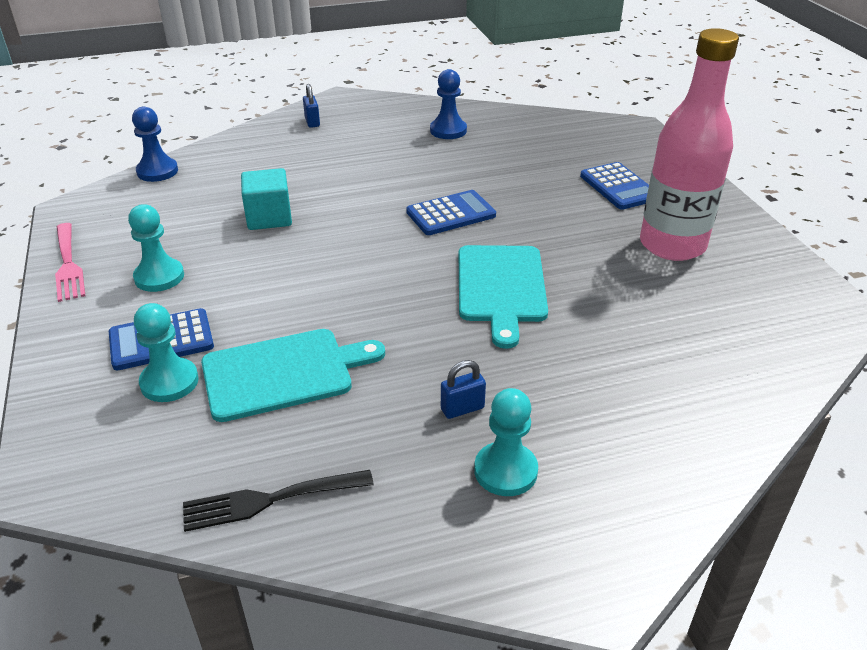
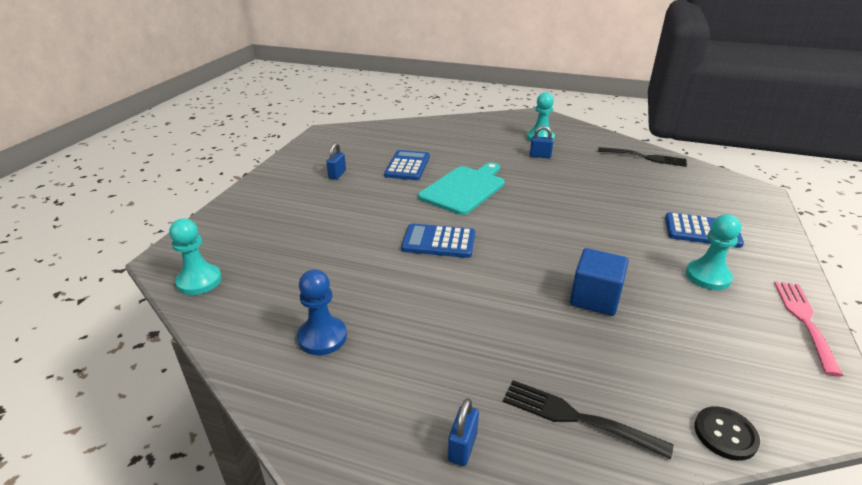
camera: 145 degrees left, 5 degrees down
blue pawn [132,107,178,182] -> black button [694,406,760,461]
turquoise pawn [134,303,199,402] -> turquoise pawn moved to [169,219,222,295]
turquoise cutting board [201,329,385,422] -> none
turquoise cube [241,168,292,230] -> blue cube [570,248,629,316]
blue calculator [580,162,649,210] -> blue calculator moved to [384,150,430,180]
pink bottle [640,28,739,261] -> blue padlock [326,143,346,180]
none -> black fork [503,380,674,460]

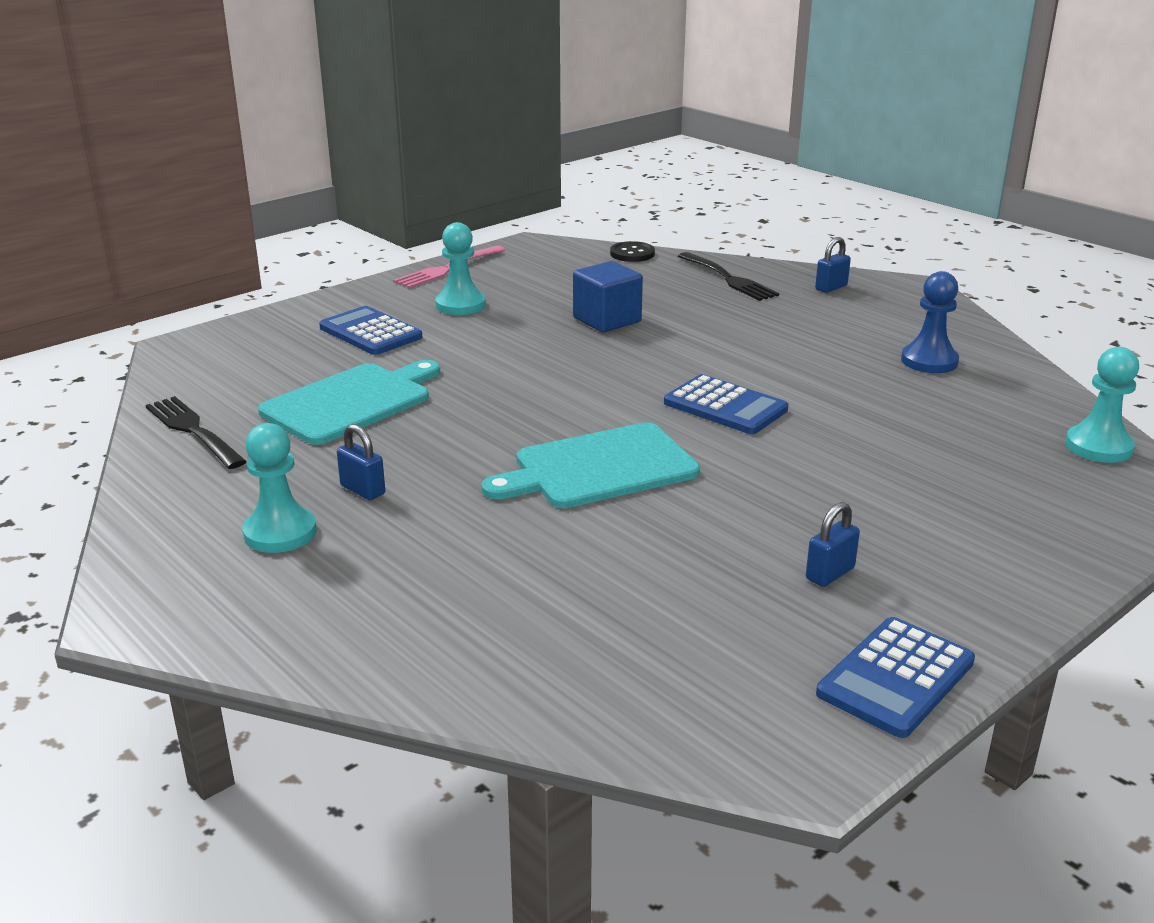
camera: 150 degrees left, 5 degrees down
blue calculator [384,150,430,180] -> blue calculator moved to [816,617,975,738]
none -> turquoise cutting board [258,360,440,445]

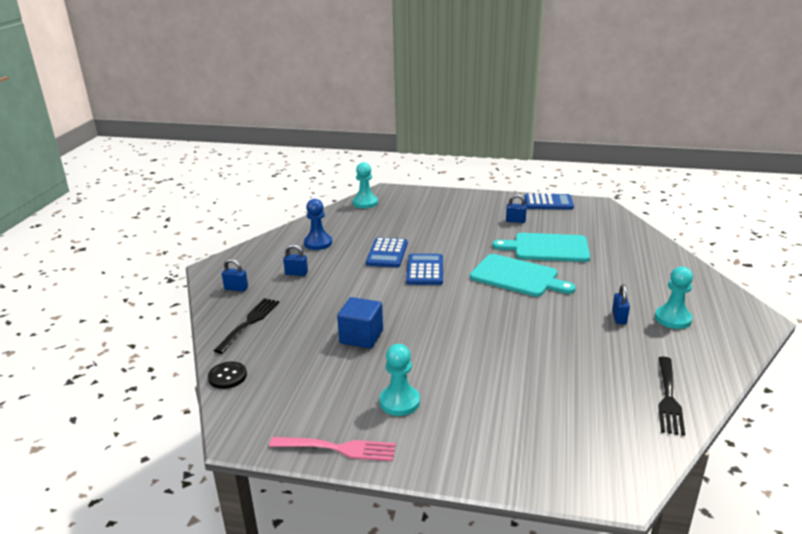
camera: 125 degrees left, 0 degrees up
turquoise cutting board [258,360,440,445] -> turquoise cutting board moved to [492,233,590,262]
blue calculator [319,306,423,355] -> blue calculator moved to [366,238,408,267]
none -> blue padlock [283,244,308,276]

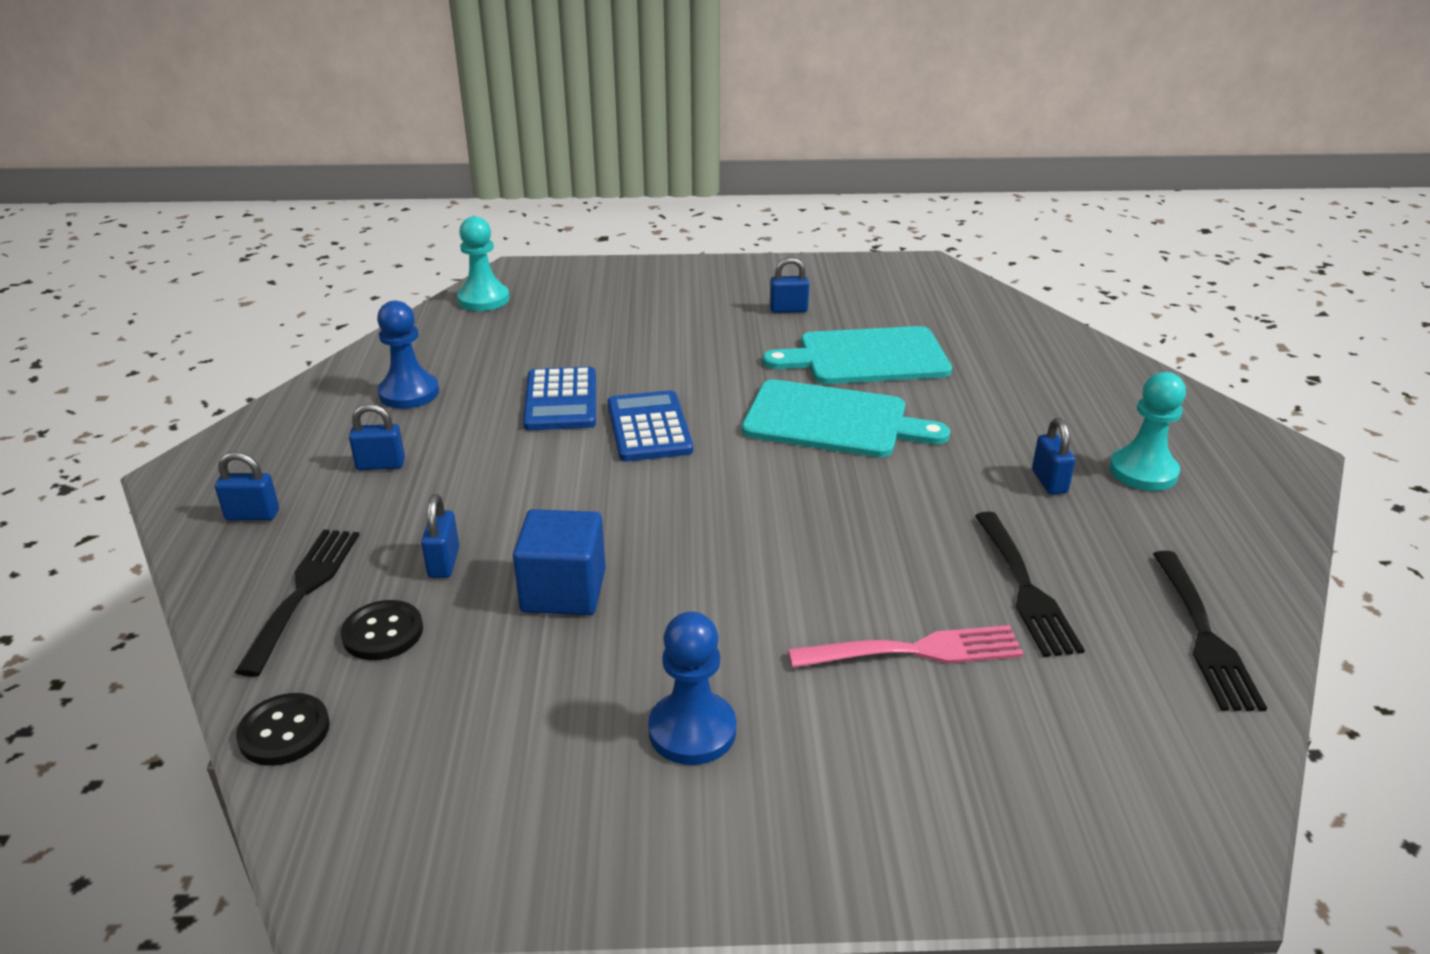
camera: 15 degrees left, 5 degrees up
pink fork [269,437,396,461] -> pink fork moved to [788,625,1024,668]
turquoise pawn [379,344,420,416] -> blue pawn [648,611,736,765]
blue calculator [525,193,574,210] -> none
none -> black button [341,600,423,660]
none -> blue padlock [421,494,459,578]
none -> black fork [975,512,1085,657]

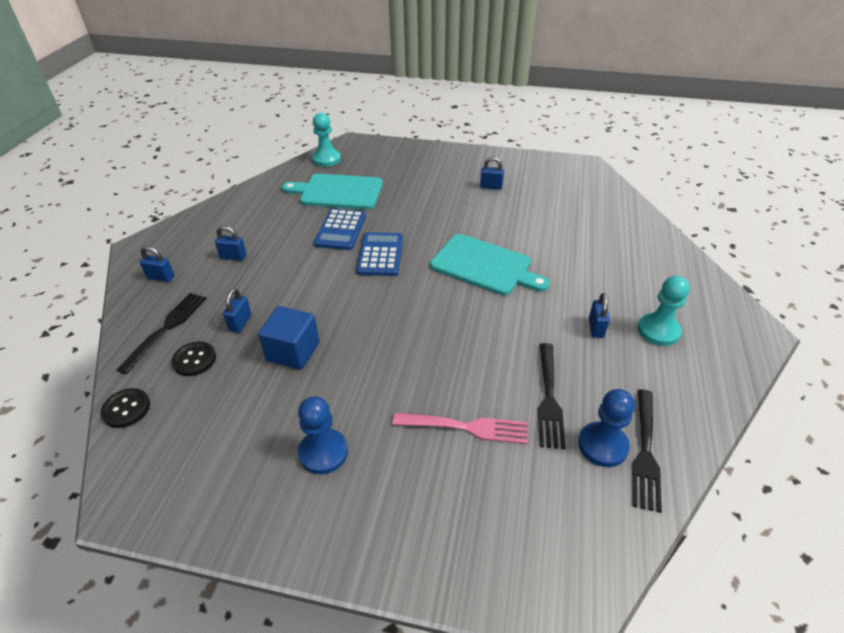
camera: 15 degrees right, 10 degrees up
blue pawn [377,300,439,409] -> blue pawn moved to [578,389,635,467]
turquoise cutting board [763,326,952,384] -> turquoise cutting board moved to [282,174,383,210]

